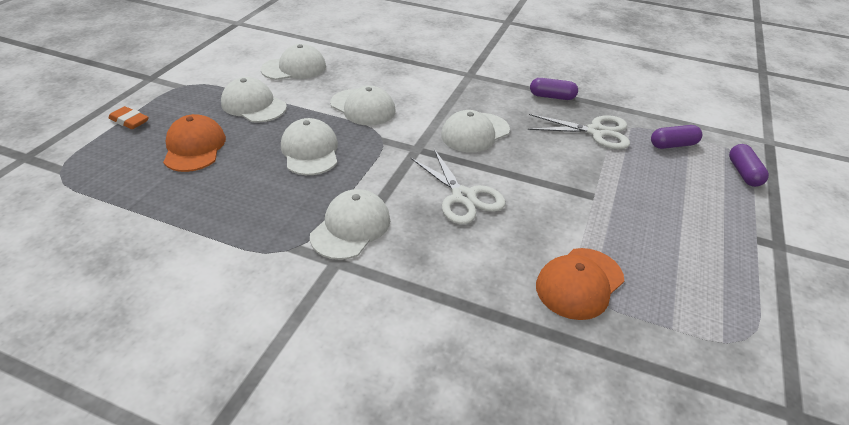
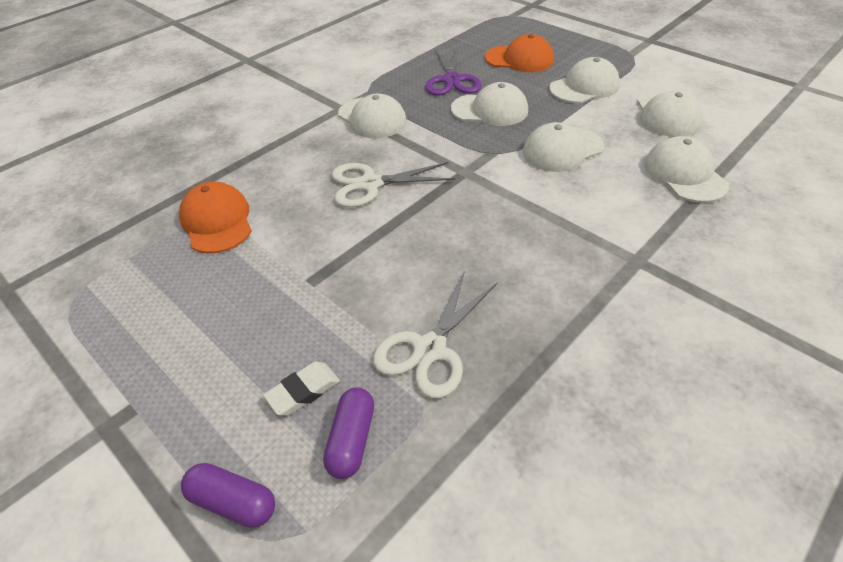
camera: 115 degrees right, 5 degrees up
orange eraser [108,106,149,129] -> none
white cap [441,110,510,152] -> white cap moved to [644,136,729,203]
purple capsule [530,78,578,100] -> none
none -> white eraser [263,362,340,416]
none -> purple scissors [425,48,482,96]

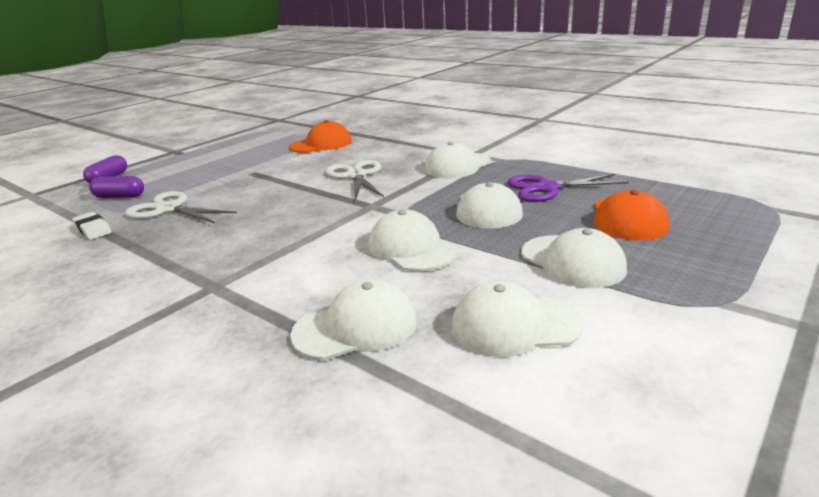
camera: 85 degrees right, 20 degrees down
white eraser [263,362,340,416] -> white eraser moved to [72,212,112,240]

